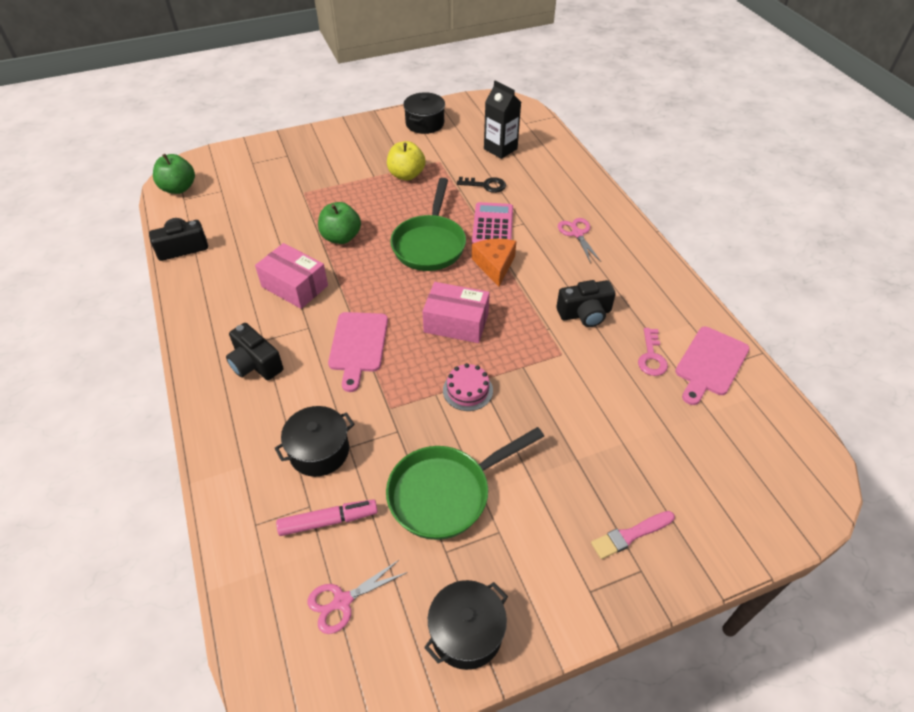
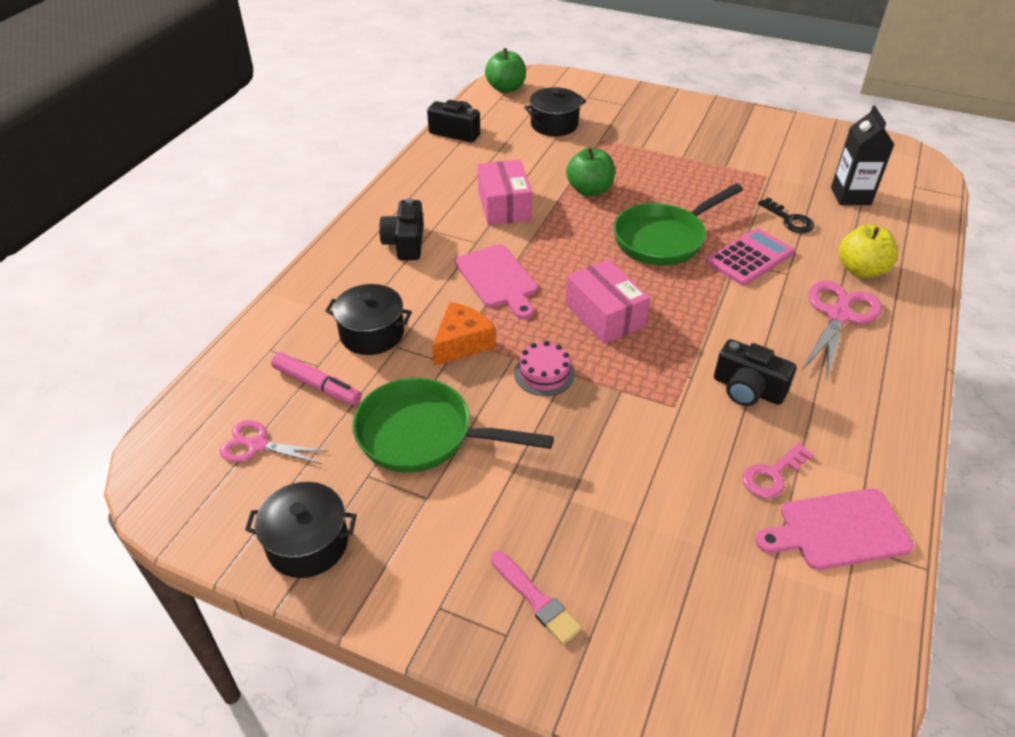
camera: 45 degrees right, 5 degrees down
pink cutting board [328,312,388,392] -> pink cutting board turned 75 degrees counterclockwise [455,244,538,319]
yellow apple [387,141,426,181] -> yellow apple moved to [839,224,898,278]
black pot [403,92,445,134] -> black pot moved to [524,87,586,136]
orange cheese [472,239,516,287] -> orange cheese moved to [432,302,496,366]
pink scissors [558,218,601,264] -> pink scissors [802,281,882,379], size x1.58
pink brush [591,511,675,559] -> pink brush turned 150 degrees counterclockwise [491,551,582,645]

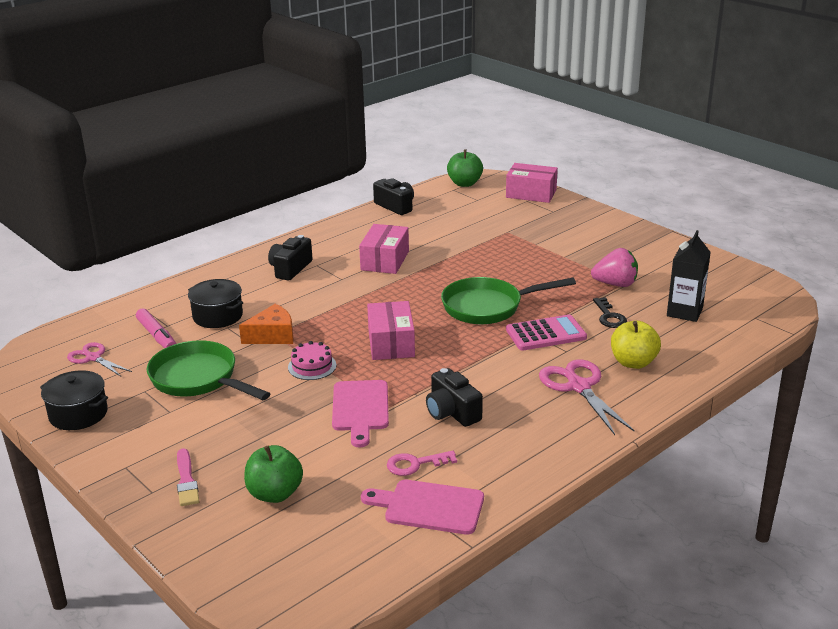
camera: 25 degrees right, 15 degrees down
pink cutting board [455,244,538,319] -> pink cutting board moved to [332,380,389,447]
black pot [524,87,586,136] -> none
green apple [566,147,615,196] -> green apple moved to [244,445,303,503]
pink scissors [802,281,882,379] -> pink scissors turned 75 degrees counterclockwise [539,360,635,435]
none -> pink box [506,163,558,203]
none -> pink strawberry [591,248,638,287]

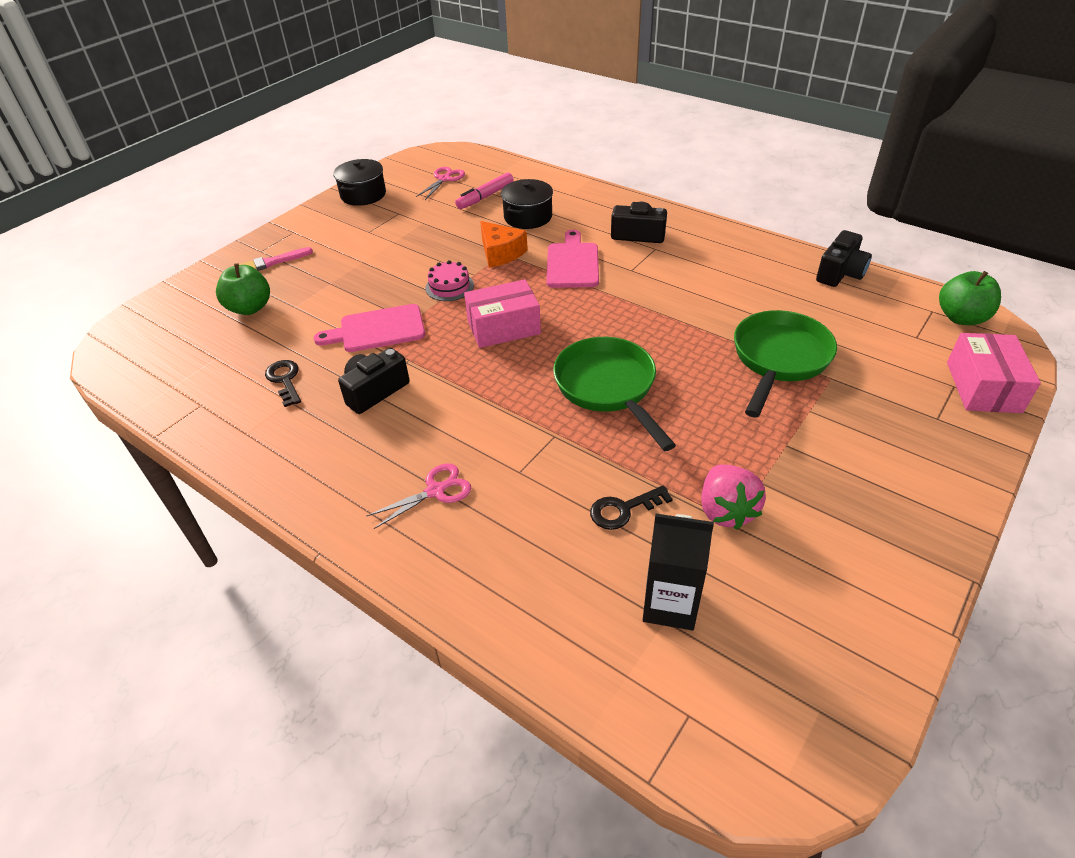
camera: 80 degrees right, 15 degrees up
green pan [147,340,270,400] -> green pan moved to [734,310,837,418]
pink box [359,224,409,274] -> none
pink cutting board [361,480,484,535] -> pink cutting board moved to [546,230,599,288]
pink key [387,451,457,476] -> black key [265,360,301,407]
pink calculator [506,315,587,351] -> none
pink scissors [539,360,635,435] -> pink scissors [366,463,471,529], size x0.63
yellow apple [611,321,661,369] -> none

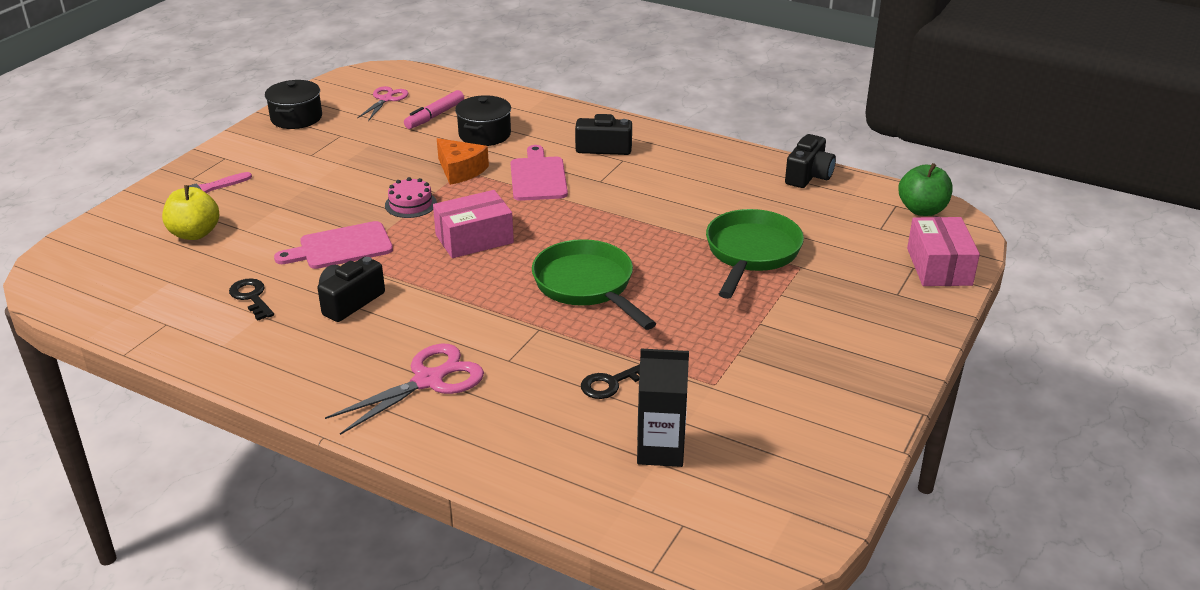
camera: 10 degrees left, 10 degrees down
green apple [216,263,270,315] -> yellow apple [162,185,219,240]
pink scissors [366,463,471,529] -> pink scissors [325,344,484,435], size x1.58
pink strawberry [701,465,766,530] -> none

